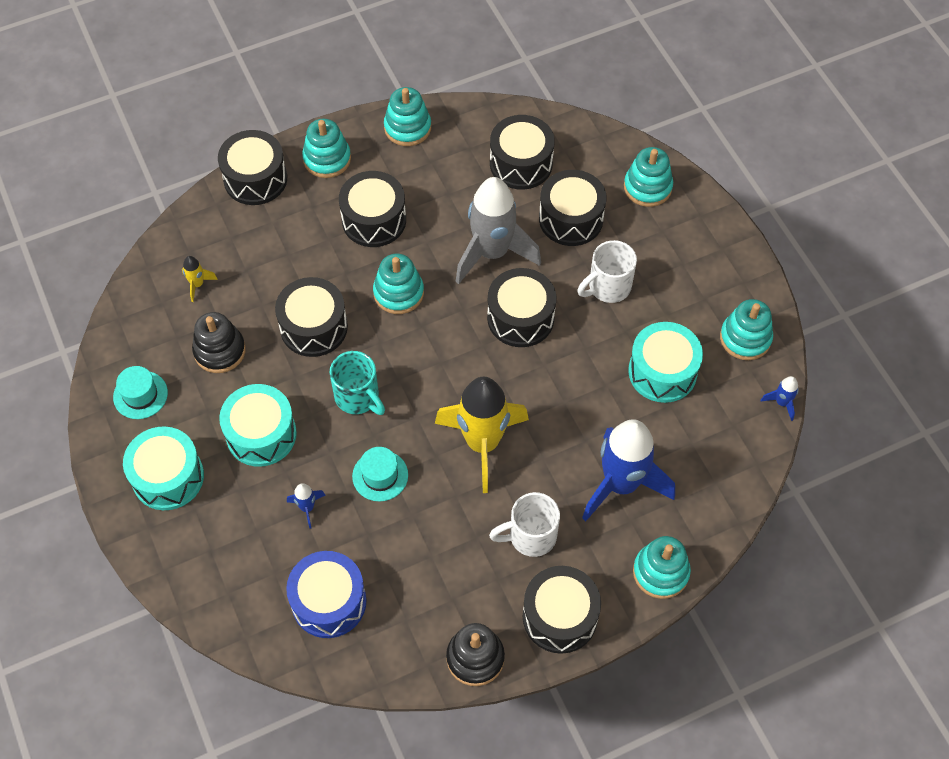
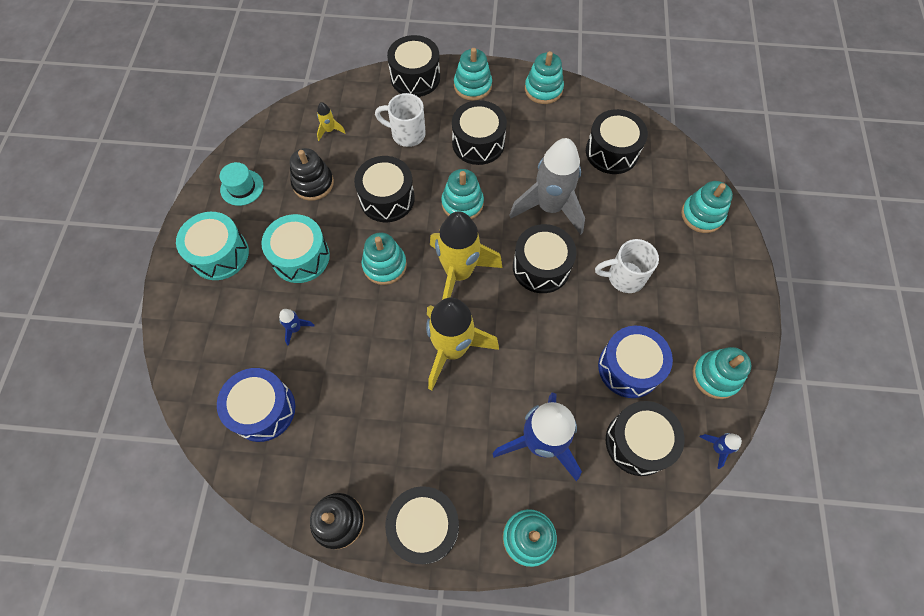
camera: 30 degrees right, 5 degrees up
turquoise mug [329,351,385,415] -> turquoise stacking toy [361,232,407,285]
turquoise hat [352,447,408,502] -> none
white mug [489,492,560,557] -> white mug moved to [375,93,426,147]
black drum [539,170,607,246] -> black drum moved to [606,401,685,476]
turquoise drum [628,322,703,403] -> blue drum [598,326,673,398]
none -> yellow rocket [430,211,503,300]

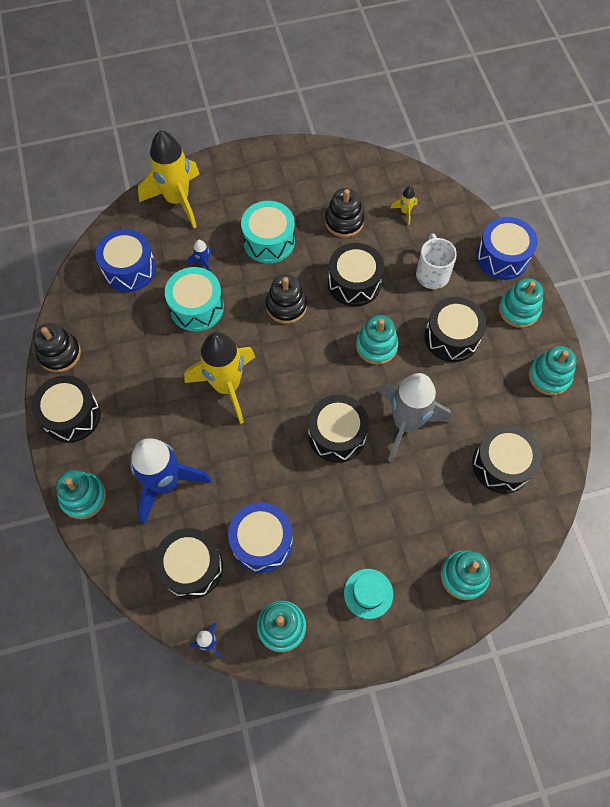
camera: 70 degrees right, 0 degrees up
turquoise drum [176,212,249,280] -> turquoise drum moved to [165,267,224,332]
turquoise hat [220,162,263,206] -> turquoise hat moved to [344,569,393,619]
turquoise stacking toy [361,232,407,285] -> black stacking toy [266,274,307,324]
black drum [387,35,440,97] -> blue drum [476,217,537,280]
yellow rocket [430,211,503,300] -> yellow rocket moved to [138,131,200,228]
white mug [595,239,659,293] -> none

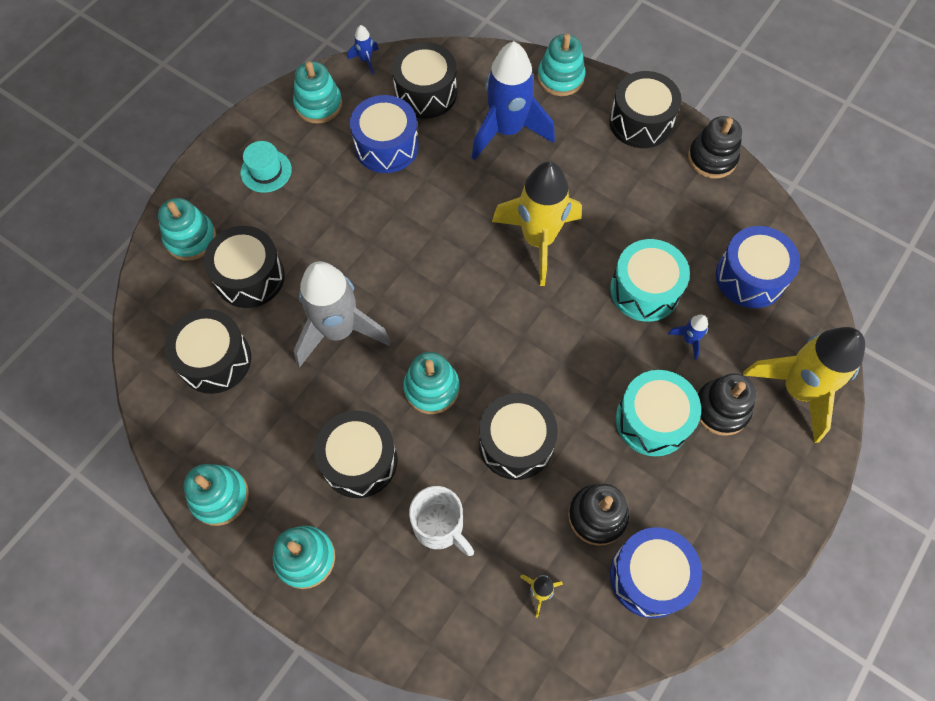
camera: 140 degrees right, 0 degrees up
black stacking toy [266,274,307,324] -> black stacking toy moved to [697,373,756,436]
black drum [308,395,369,463] -> black drum moved to [204,226,285,308]
blue drum [476,217,537,280] -> blue drum moved to [610,527,702,618]

